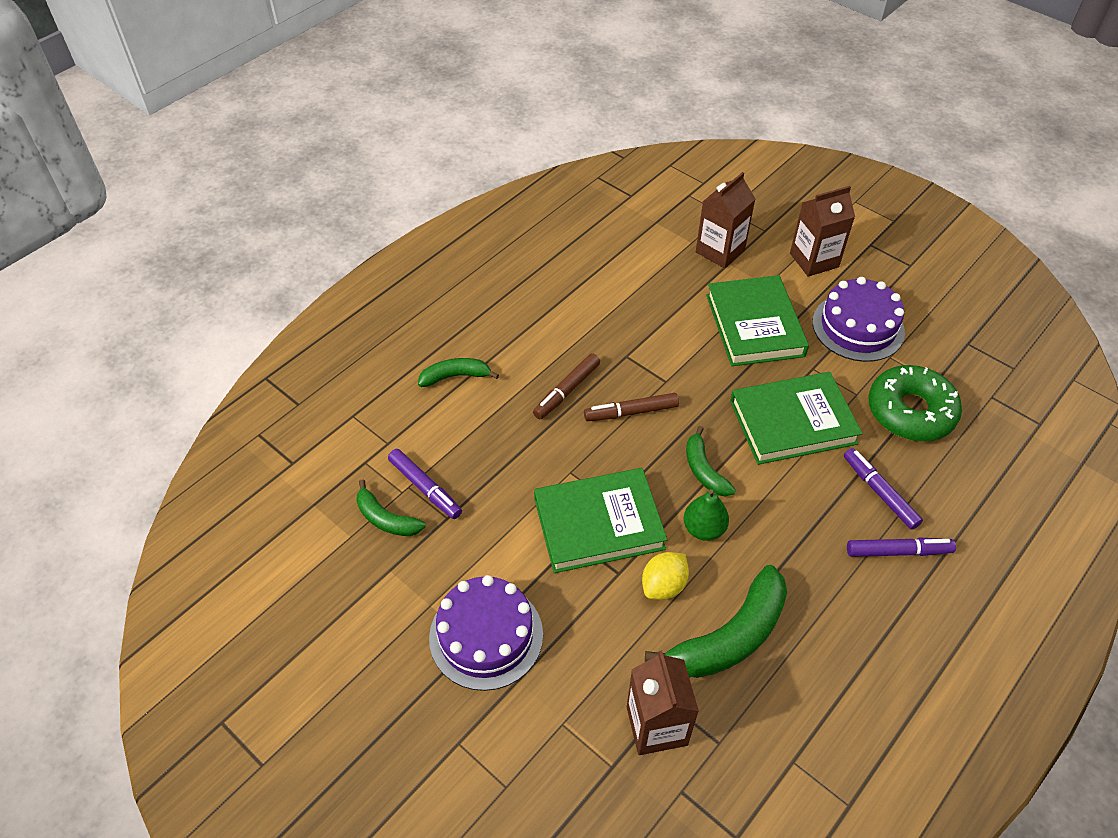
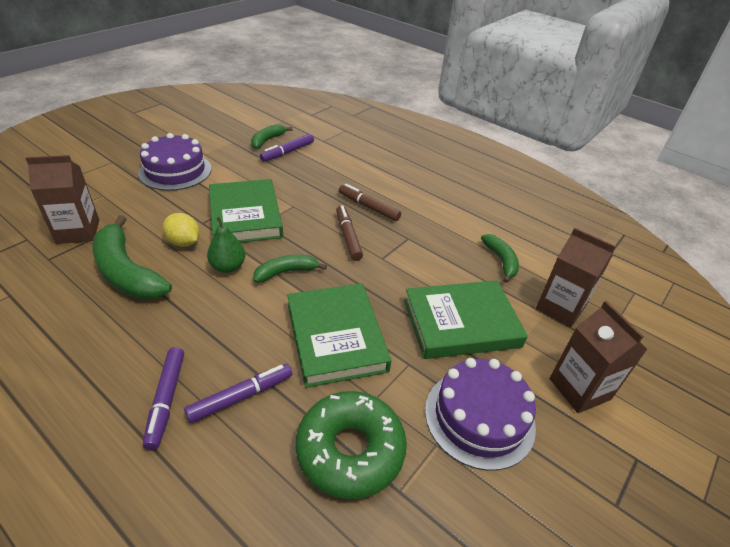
camera: 85 degrees right, 10 degrees down
green banana [418,358,499,387] -> green banana moved to [481,234,519,283]

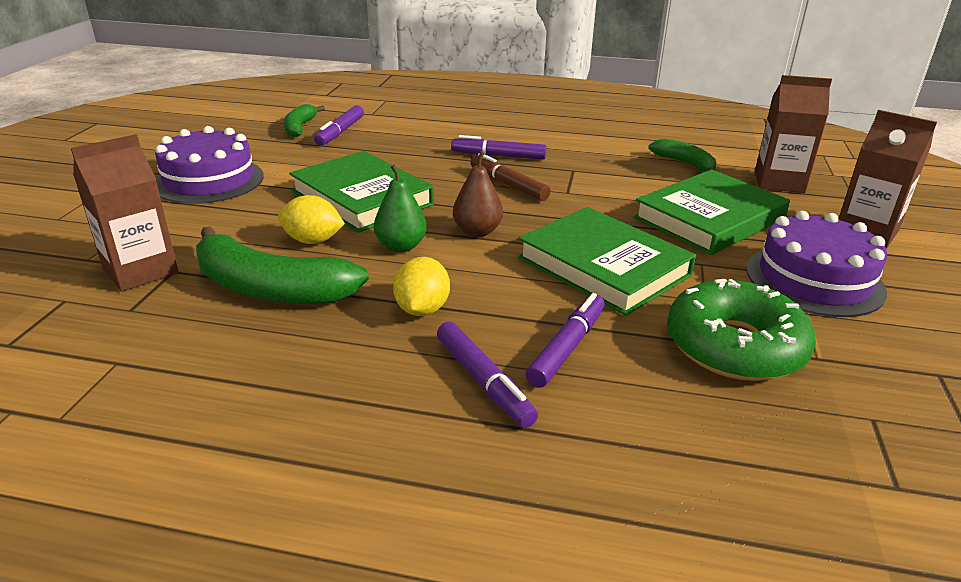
camera: 25 degrees left, 10 degrees down
green banana [253,255,327,283] -> brown pear [453,152,503,237]
brown marker [339,184,401,221] -> purple marker [451,135,547,160]
none -> yellow lemon [393,257,450,316]

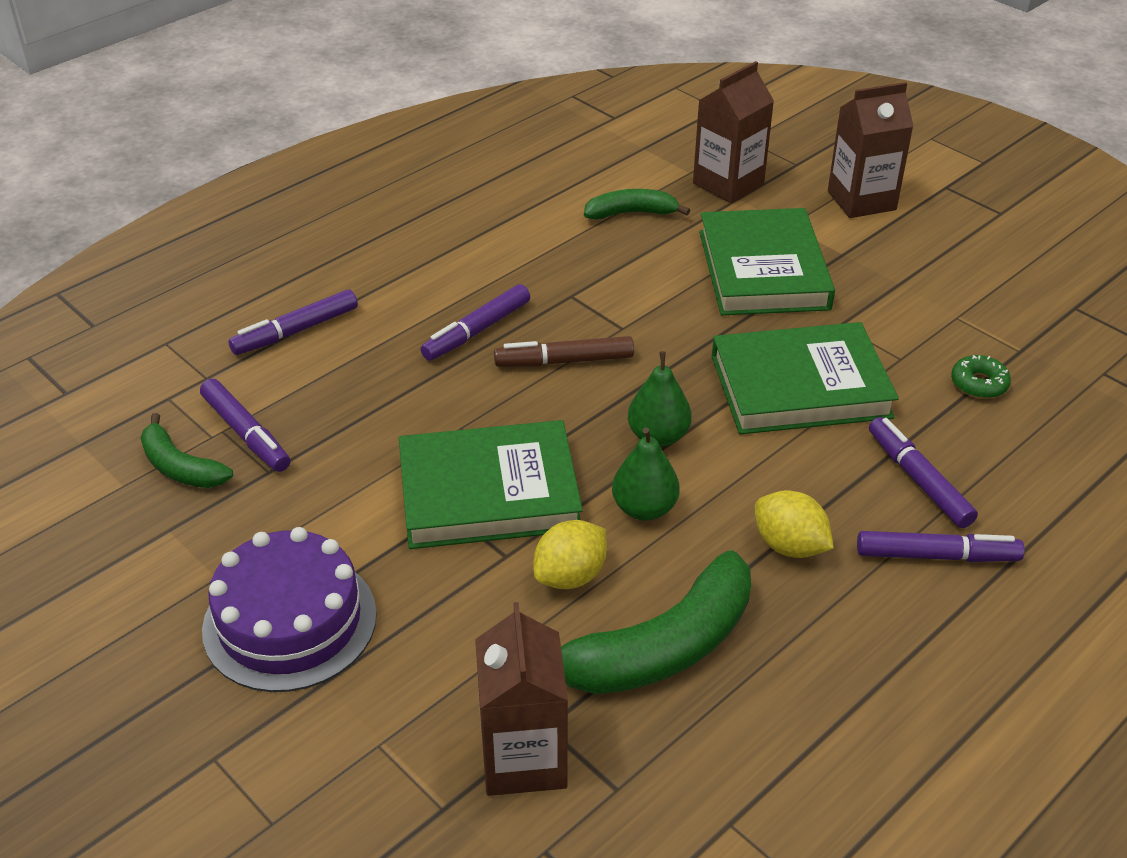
camera: 55 degrees left, 10 degrees up
brown pear [453,152,503,237] -> green pear [628,351,692,447]
green donut [667,279,816,381] -> green donut [951,355,1011,399], size x0.43
purple cake [746,211,887,317] -> none
none -> purple marker [228,290,358,355]

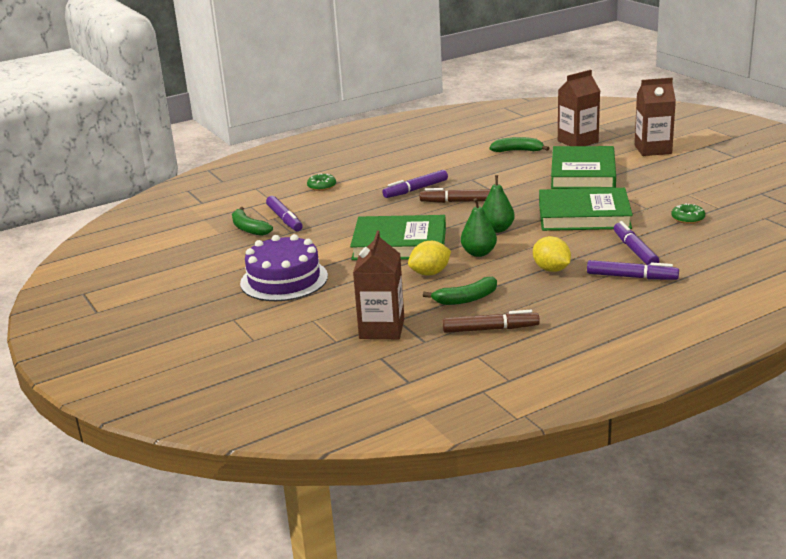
camera: 15 degrees right, 15 degrees down
purple marker [228,290,358,355] -> green donut [307,173,336,191]
green banana [561,551,751,694] -> green banana [423,277,497,305], size x0.56
none -> brown marker [443,310,540,333]

